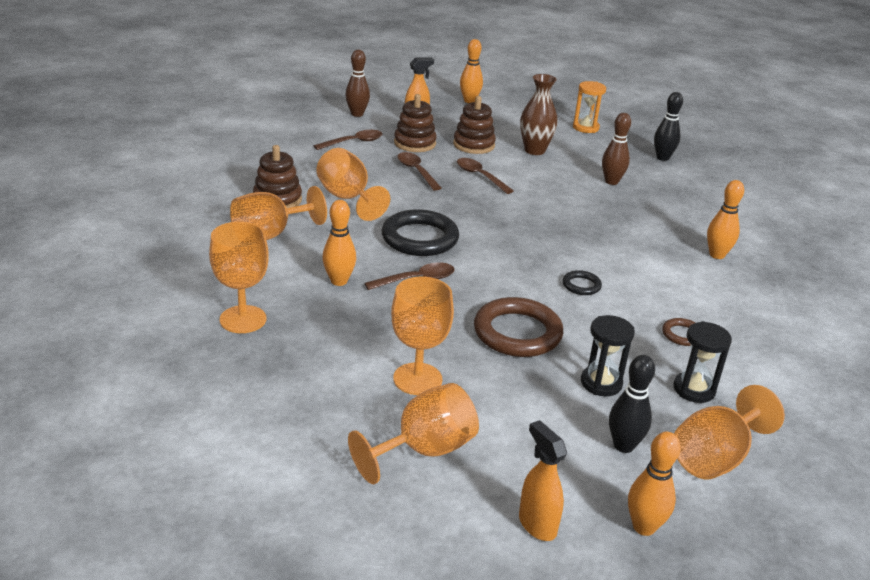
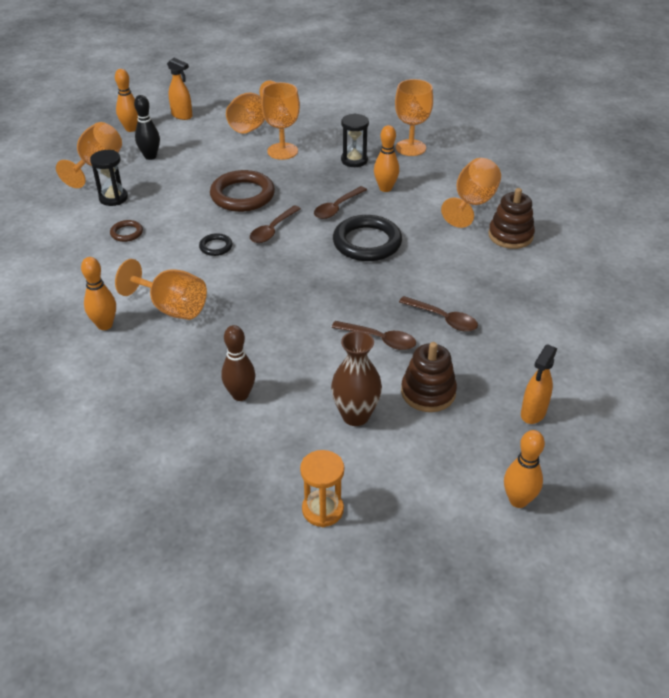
camera: 155 degrees right, 10 degrees up
brown spoon [314,130,382,150] -> brown spoon moved to [250,205,301,243]
orange goblet [316,148,390,221] -> orange goblet moved to [115,259,207,320]
brown bowling pin [345,50,370,117] -> none
brown stacking toy [394,94,437,152] -> none
black hourglass [581,315,635,396] -> black hourglass moved to [341,113,369,167]
black bowling pin [654,92,683,161] -> none

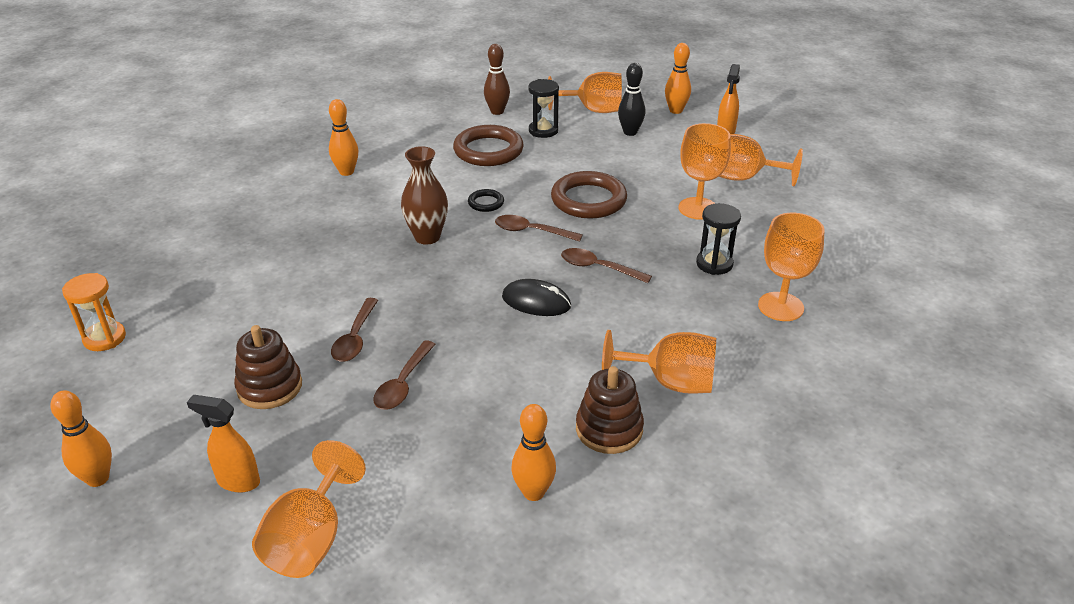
camera: 75 degrees right, 5 degrees down
brown ring [110,220,143,242] -> brown ring [453,125,524,166], size x2.10
orange goblet [115,259,207,320] -> orange goblet moved to [252,440,366,578]
brown bowling pin [221,325,255,401] -> brown bowling pin moved to [484,44,510,115]
brown vase [331,331,382,426] -> brown vase moved to [401,146,448,245]
black ring [333,215,402,261] -> black mouse [502,279,571,316]
orange bowling pin [374,125,399,192] -> orange bowling pin moved to [511,404,556,501]

